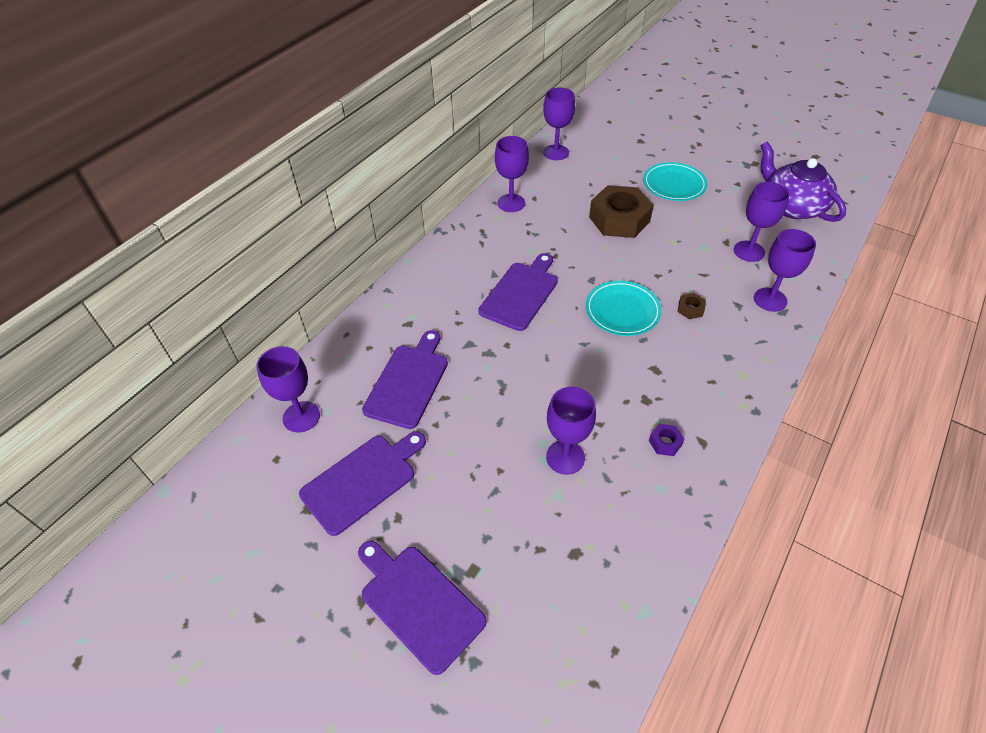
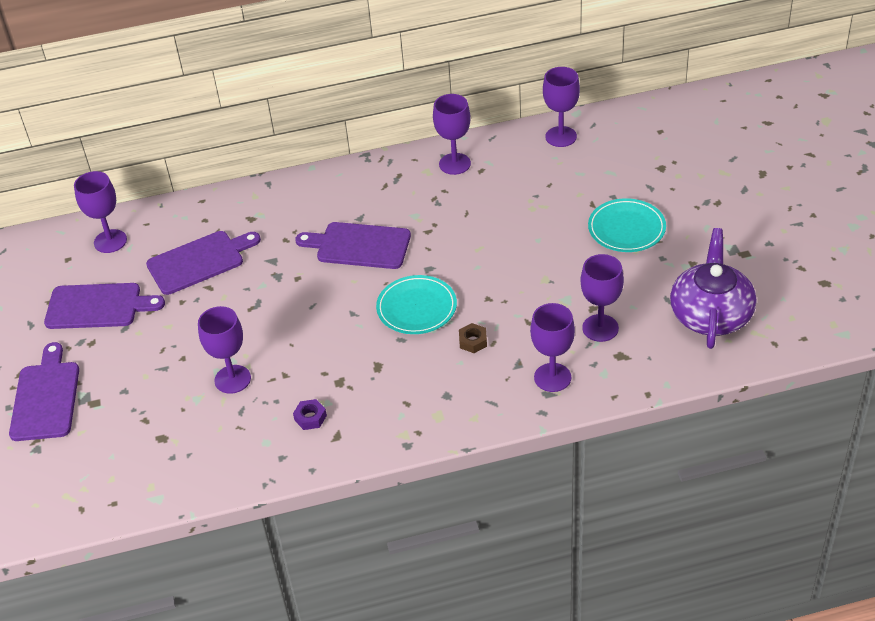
camera: 45 degrees right, 5 degrees down
purple cutting board [478,253,558,331] -> purple cutting board turned 150 degrees counterclockwise [295,222,411,269]
brown nut [589,185,654,238] -> none

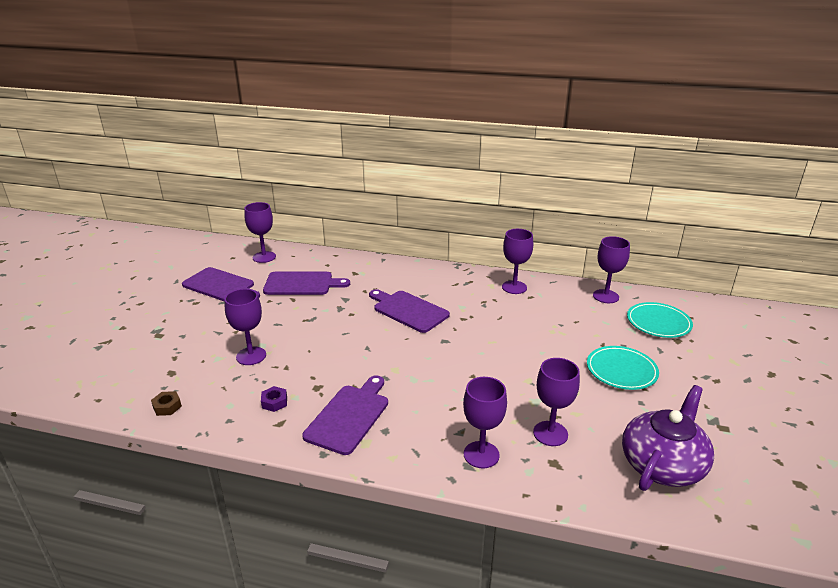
camera: 25 degrees right, 15 degrees down
purple cutting board [9,342,79,441] -> purple cutting board moved to [302,375,388,455]
turquoise plate [376,275,457,334] -> turquoise plate moved to [627,302,693,338]
brown nut [459,323,487,353] -> brown nut moved to [151,391,182,416]

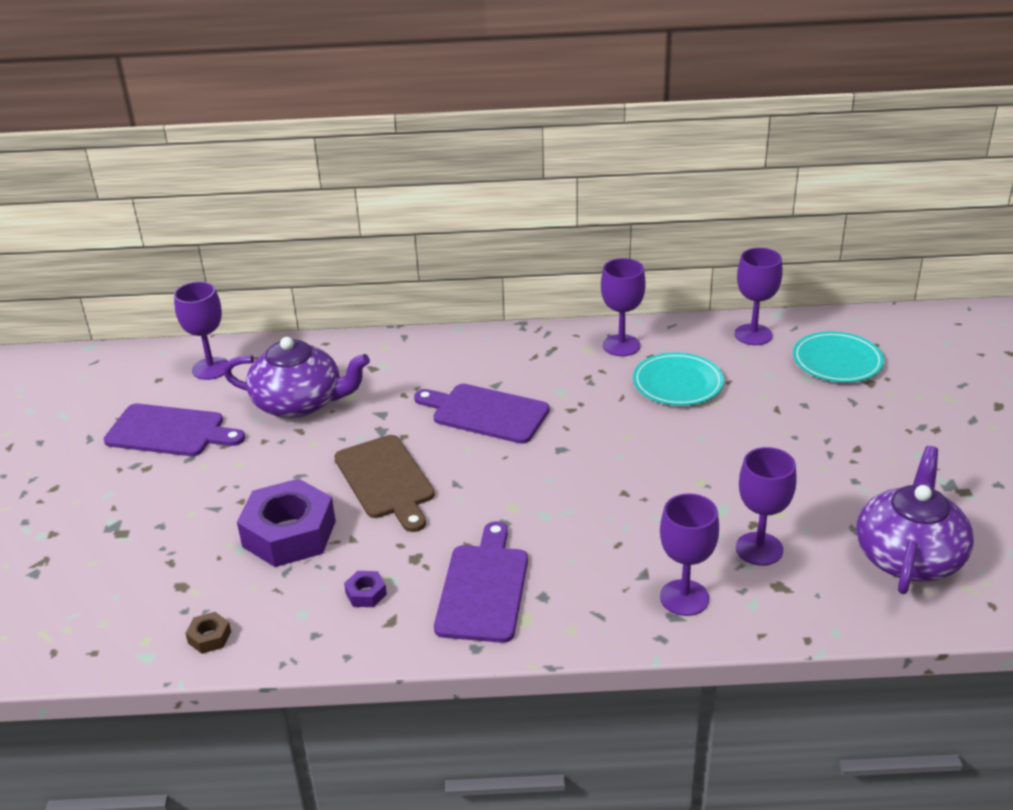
camera: 15 degrees left, 5 degrees up
purple goblet [225,289,266,365] -> purple nut [237,479,336,567]
purple cutting board [263,272,350,295] -> purple teapot [223,337,370,418]
turquoise plate [587,346,659,390] -> turquoise plate moved to [633,352,724,406]
none -> brown cutting board [334,435,435,532]

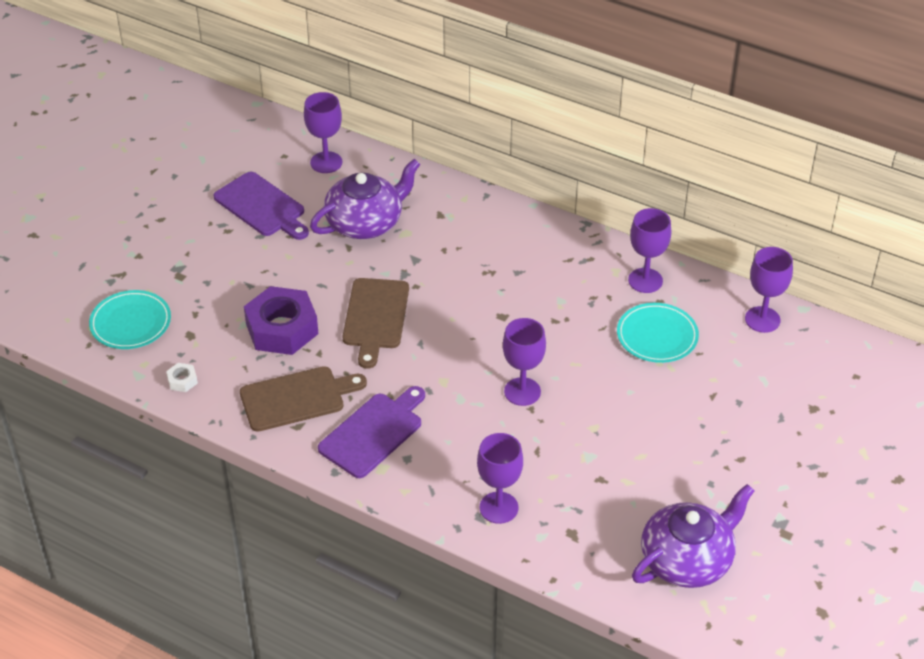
camera: 30 degrees right, 10 degrees up
brown nut [185,612,231,654] -> white nut [166,363,198,392]
purple teapot [223,337,370,418] -> purple teapot turned 75 degrees counterclockwise [310,159,421,239]
purple nut [344,571,387,607] -> brown cutting board [240,366,367,432]
purple cutting board [414,384,550,444] -> none
purple goblet [736,447,797,566] -> purple goblet moved to [503,318,546,406]
turquoise plate [793,331,884,382] -> turquoise plate moved to [89,290,171,349]

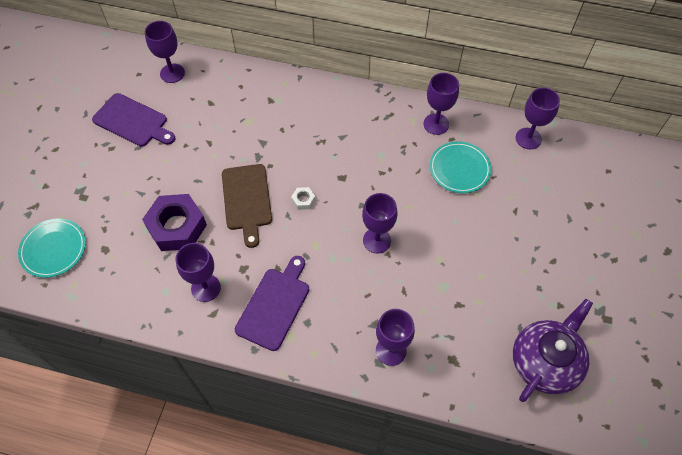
camera: 15 degrees left, 15 degrees up
white nut [166,363,198,392] -> white nut moved to [291,187,315,210]
brown cutting board [240,366,367,432] -> purple goblet [175,243,221,302]
purple teapot [310,159,421,239] -> none

